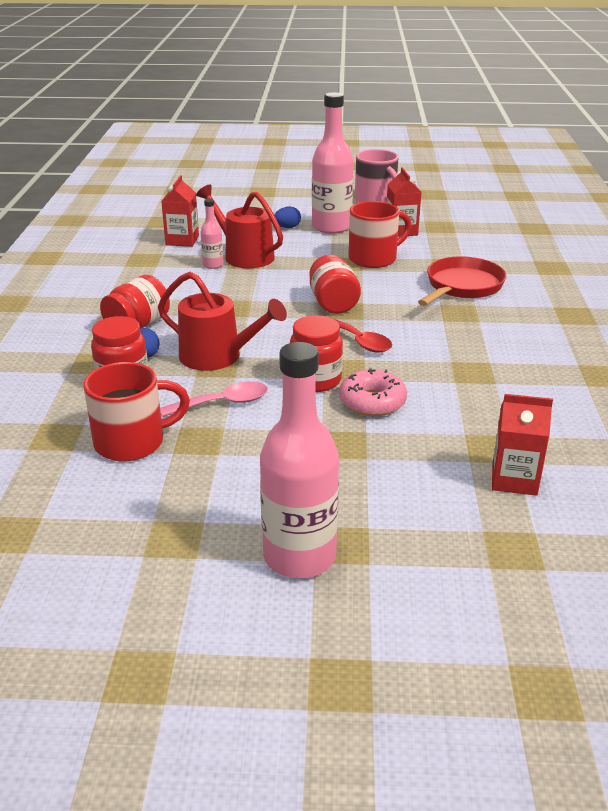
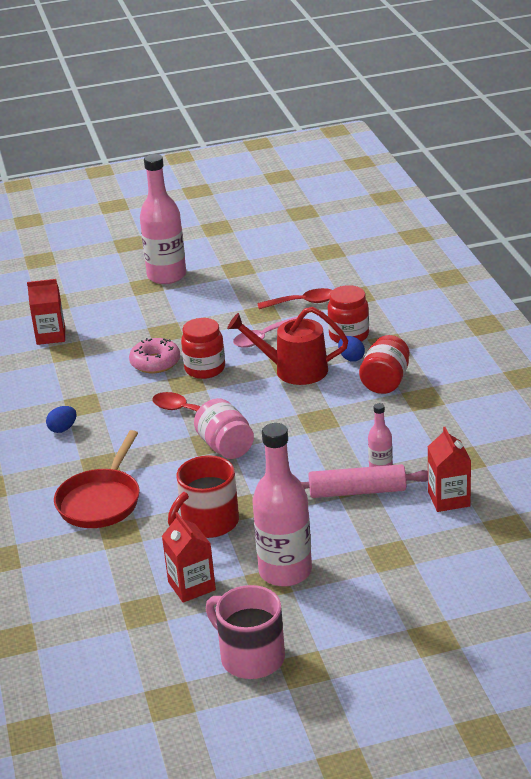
camera: 165 degrees right, 0 degrees up
red mug [83,362,190,461] -> red spoon [257,288,332,309]
red watering can [196,184,283,268] -> pink rolling pin [301,464,428,498]
blue egg [274,207,301,228] -> blue egg moved to [46,406,77,433]
red jar [309,255,361,314] -> pink jar [194,398,254,459]

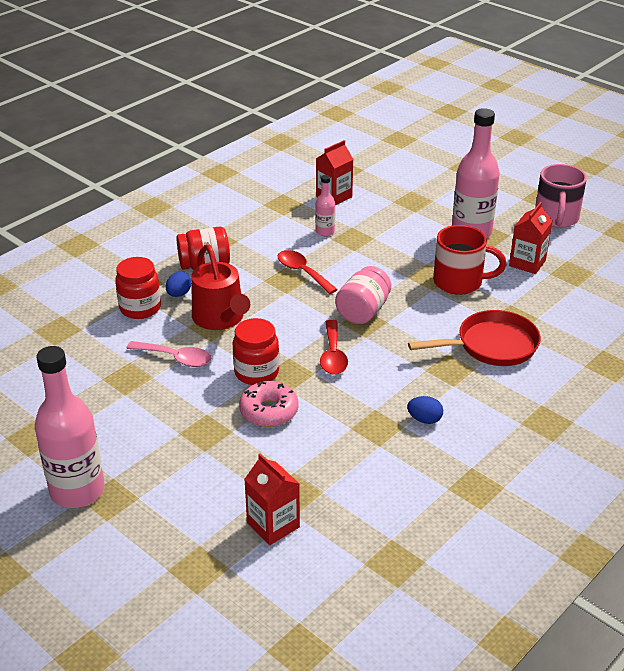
camera: 125 degrees left, 5 degrees up
red spoon [257,288,332,309] -> red spoon moved to [278,250,338,294]
pink rolling pin [301,464,428,498] -> none

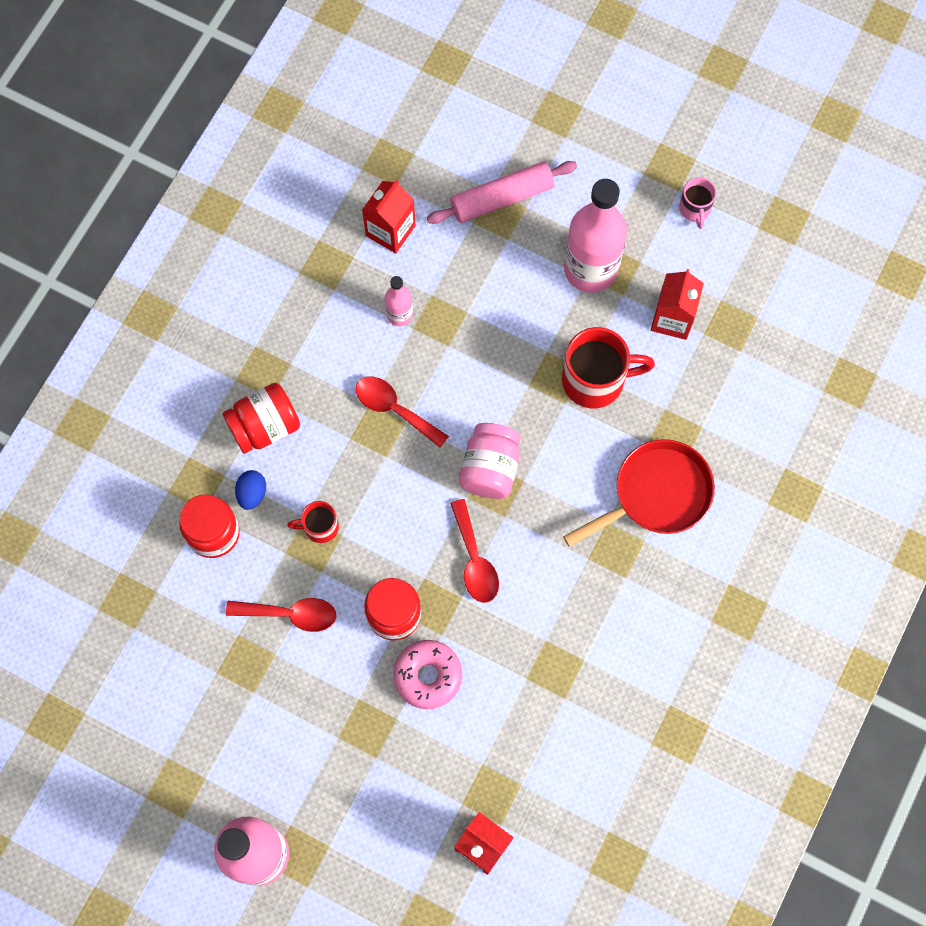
camera: 15 degrees left, 35 degrees up
pink spoon [126,341,211,367] -> red spoon [226,598,336,632]
red watering can [192,244,250,330] -> red mug [288,501,339,543]
blue egg [407,396,443,424] -> none
pink mug [535,164,587,228] -> pink mug [679,177,716,229], size x0.54
none -> pink rolling pin [427,161,577,224]

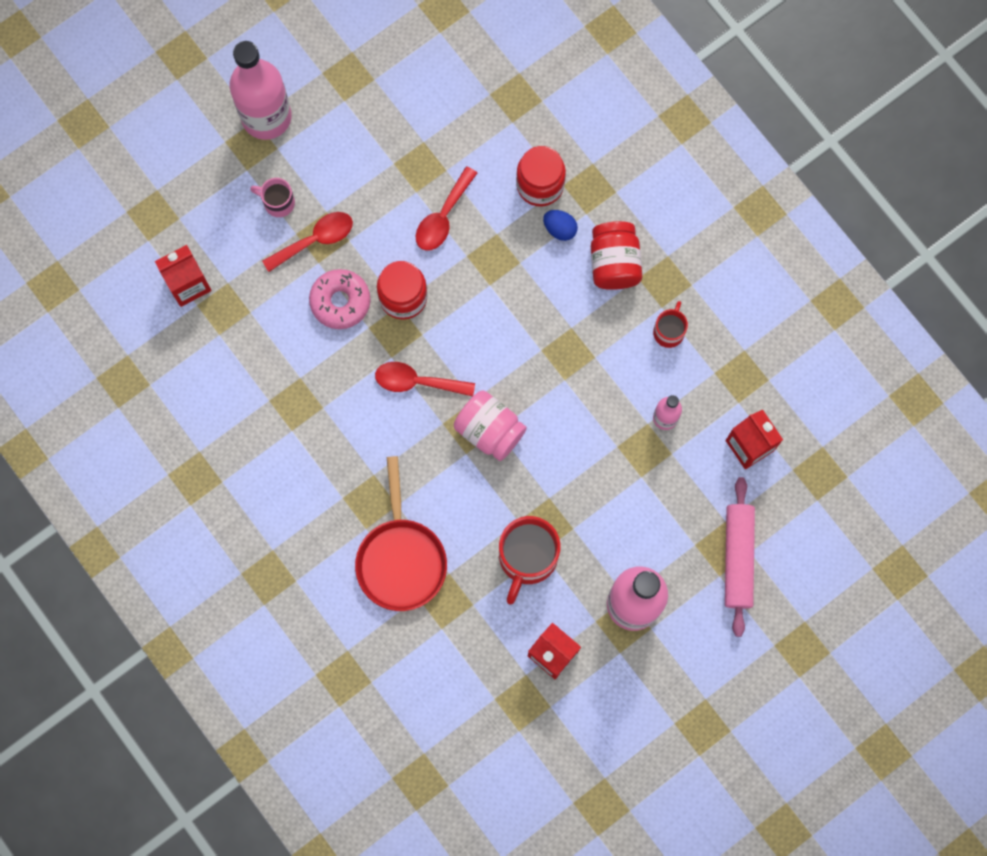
camera: 115 degrees right, 5 degrees up
red mug [288,501,339,543] -> red mug moved to [653,301,688,348]
red spoon [356,377,449,448] -> red spoon moved to [262,212,353,272]
pink mug [679,177,716,229] -> pink mug moved to [250,178,295,217]

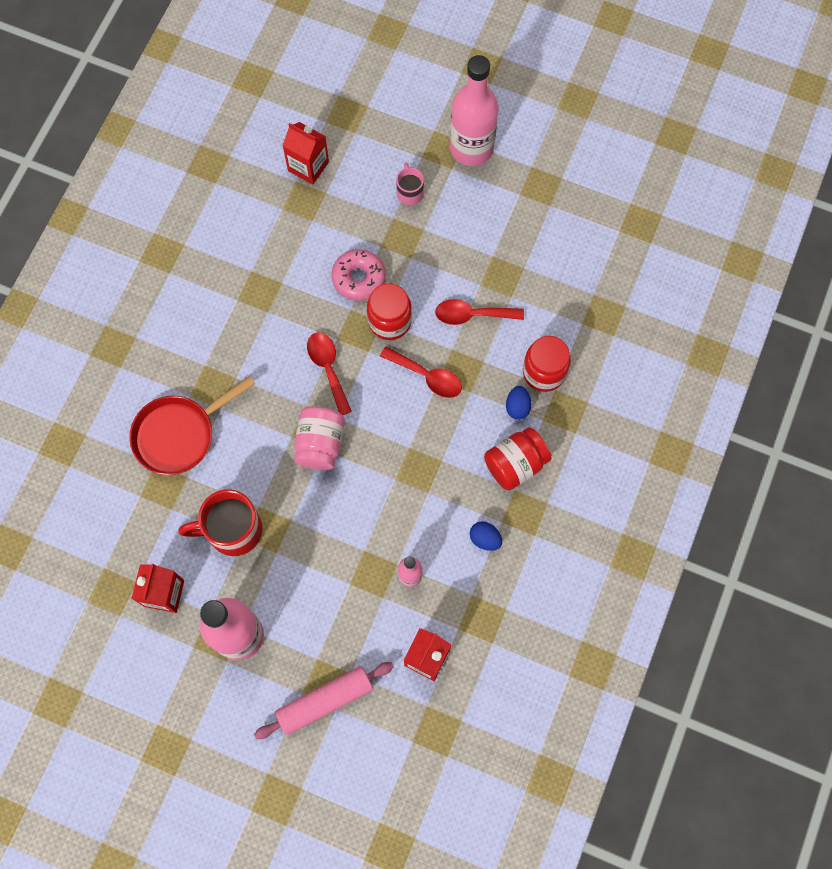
camera: 60 degrees right, 5 degrees down
red spoon [262,212,353,272] -> red spoon moved to [380,346,462,398]
red mug [653,301,688,348] -> blue egg [470,521,502,551]

